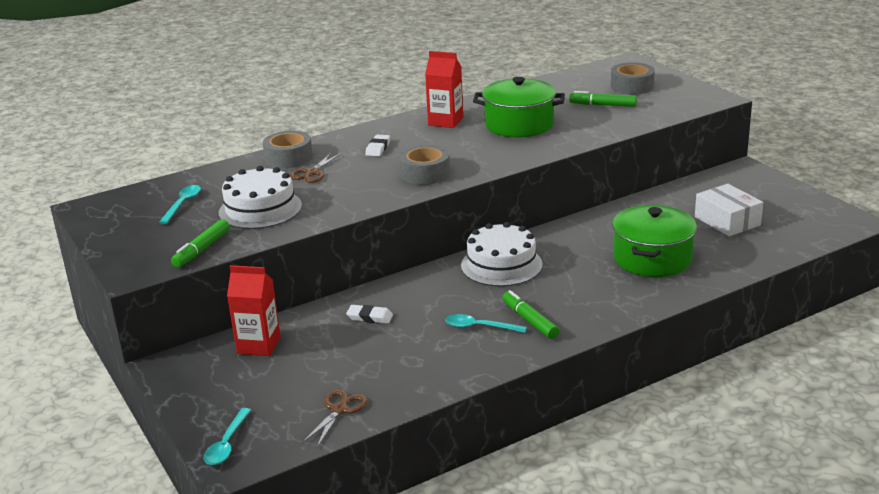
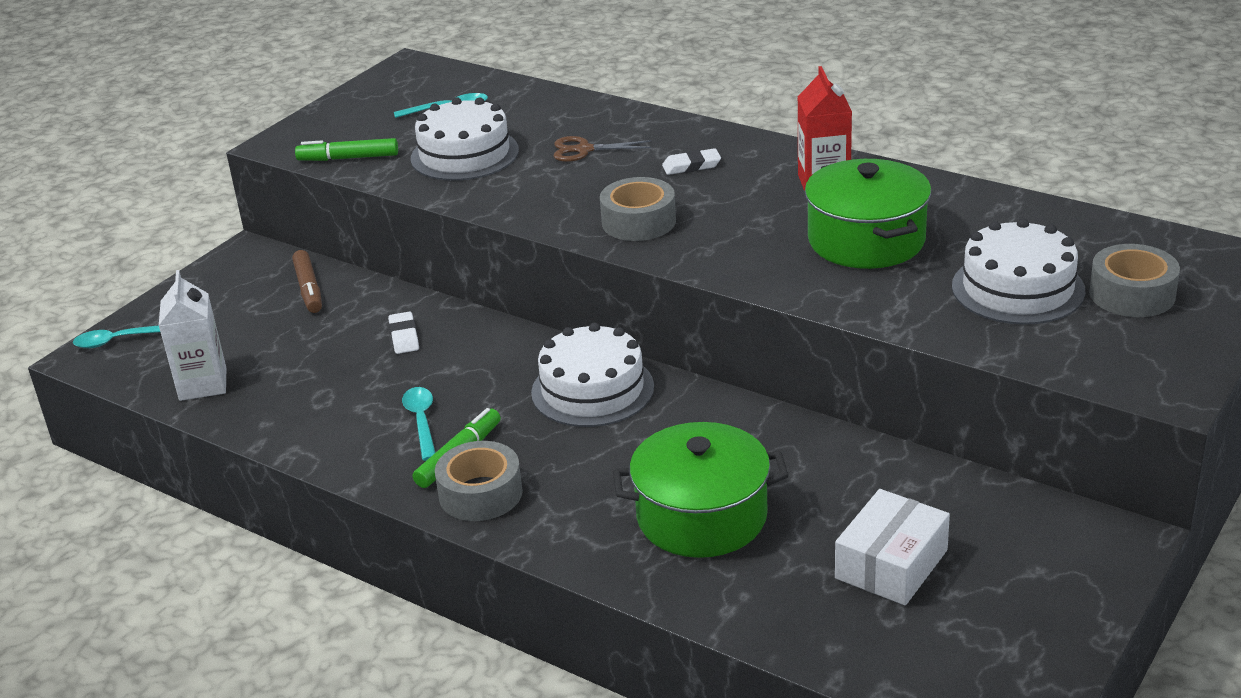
camera: 65 degrees right, 5 degrees up
red carton [227,265,281,356] -> brown marker [292,250,322,313]
grey tape [263,131,313,168] -> grey tape moved to [435,441,523,521]
brown scissors [302,389,368,447] -> white carton [159,270,226,401]
green marker [569,91,637,107] -> white cake [952,219,1085,325]

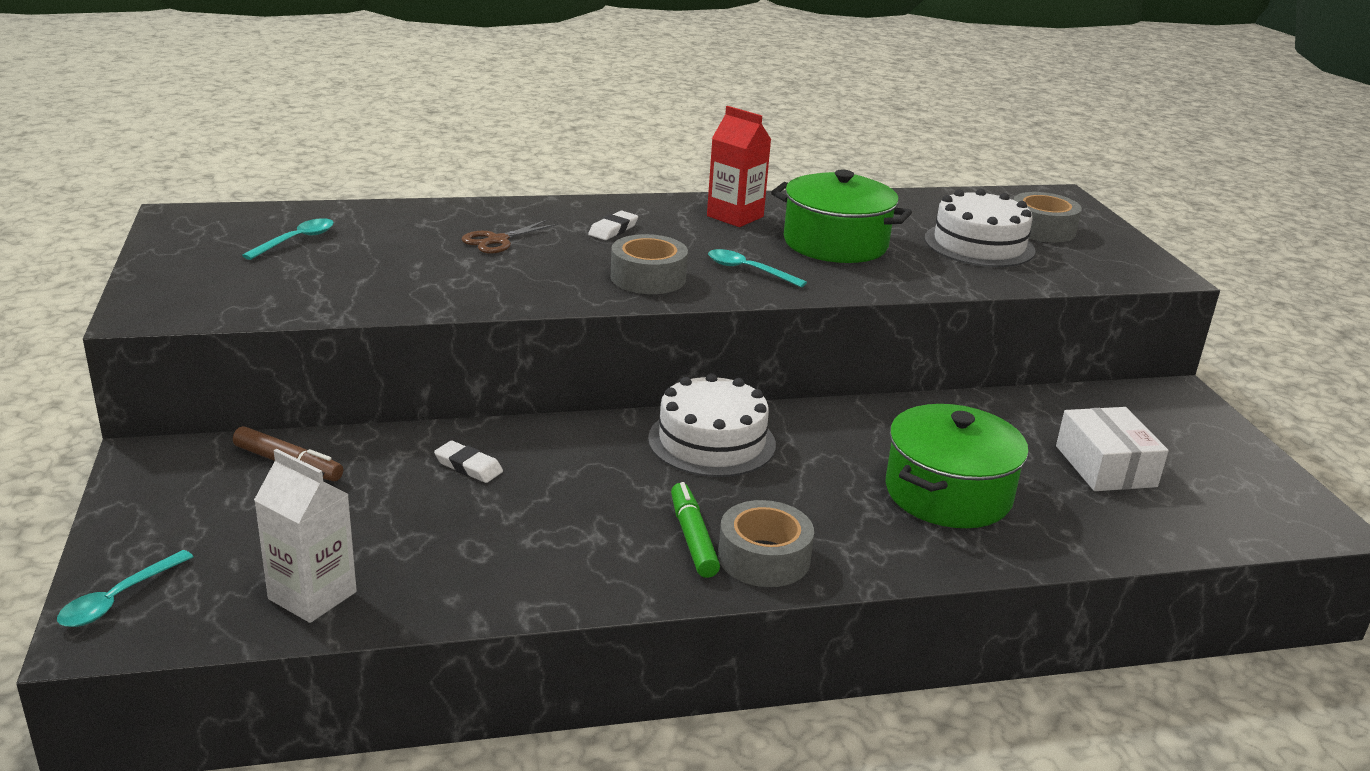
camera: 50 degrees left, 5 degrees down
green marker [295,138,398,161] -> none
turquoise spoon [402,387,436,461] -> turquoise spoon moved to [708,249,807,287]
white cake [411,97,519,181] -> none

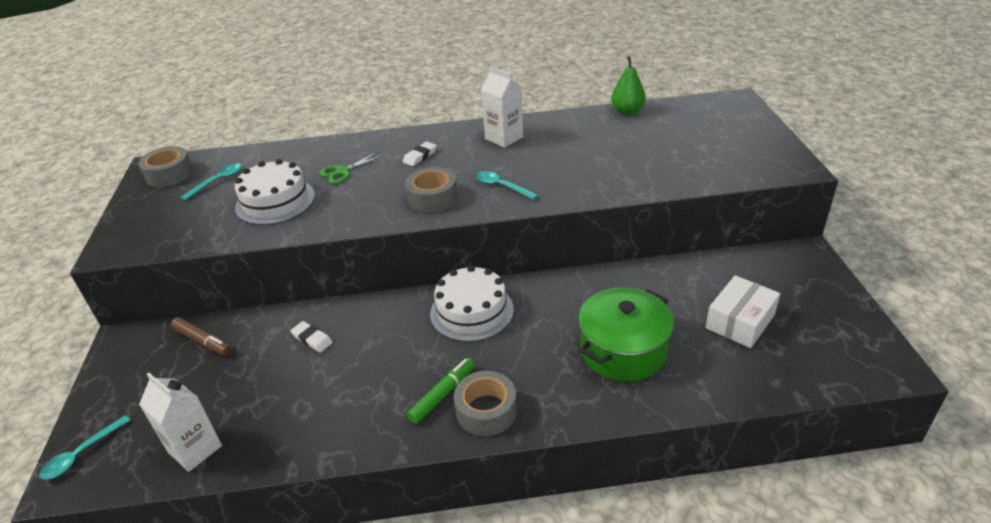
camera: 10 degrees right, 10 degrees up
brown scissors [462,220,558,254] -> green scissors [320,152,384,184]
green marker [671,482,720,578] -> green marker turned 45 degrees clockwise [407,358,475,424]
red carton [707,106,771,227] -> white carton [481,66,523,148]
green pot [771,170,912,263] -> none
white cake [925,189,1035,267] -> white cake moved to [235,159,315,225]
grey tape [1014,192,1082,242] -> grey tape moved to [138,146,193,187]
white box [1056,407,1169,491] -> white box turned 45 degrees clockwise [705,275,780,348]
none -> green pear [611,56,646,115]

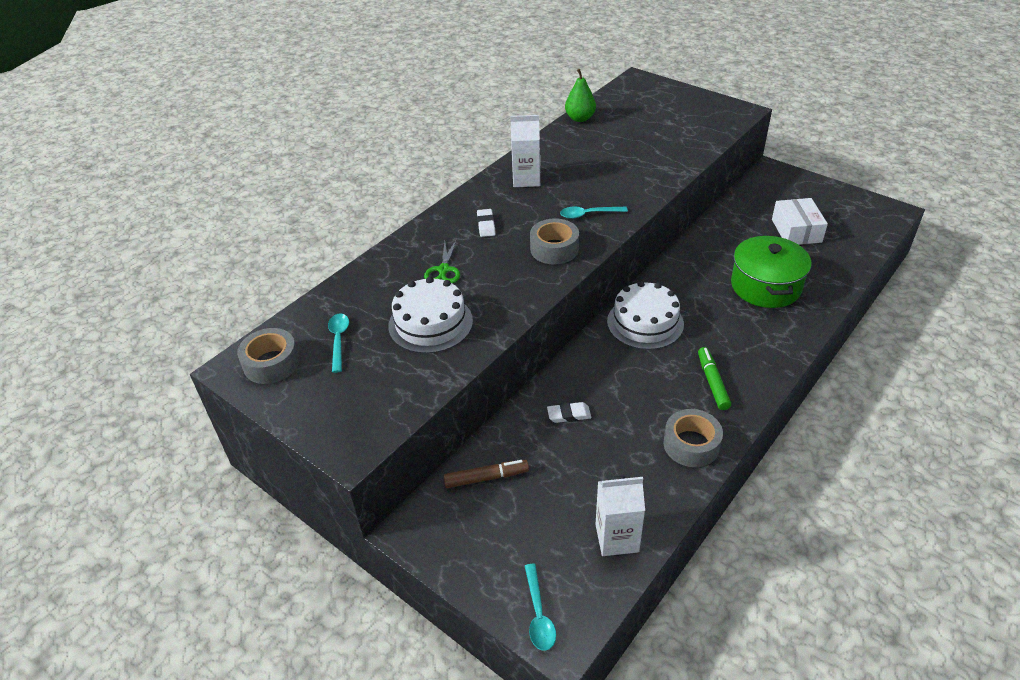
camera: 45 degrees left, 5 degrees up
grey tape [454,371,517,436] -> grey tape moved to [664,409,723,467]

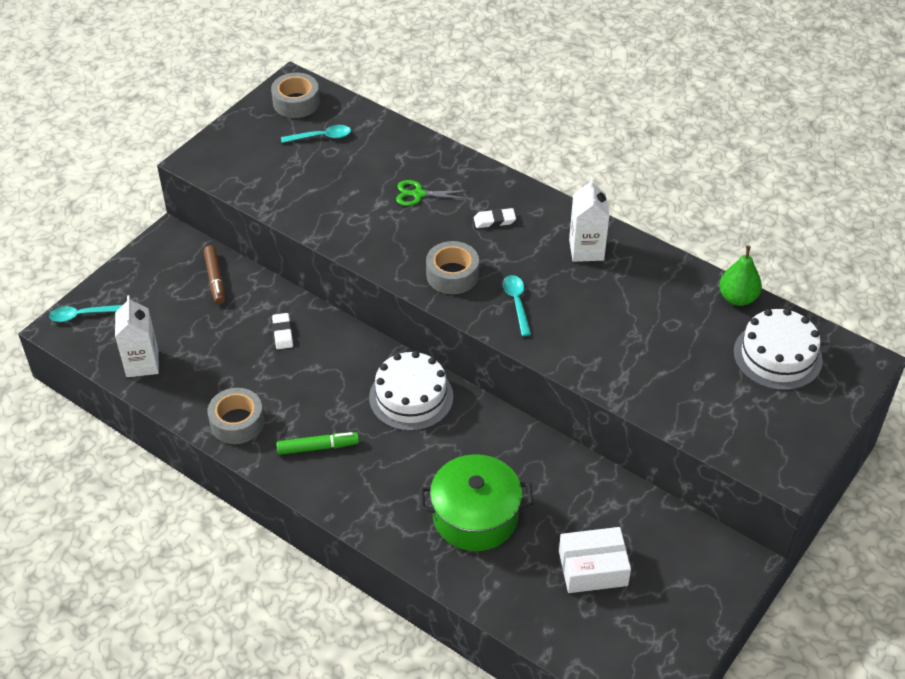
camera: 85 degrees right, 5 degrees up
white cake [388,277,473,353] -> white cake moved to [734,308,823,390]

